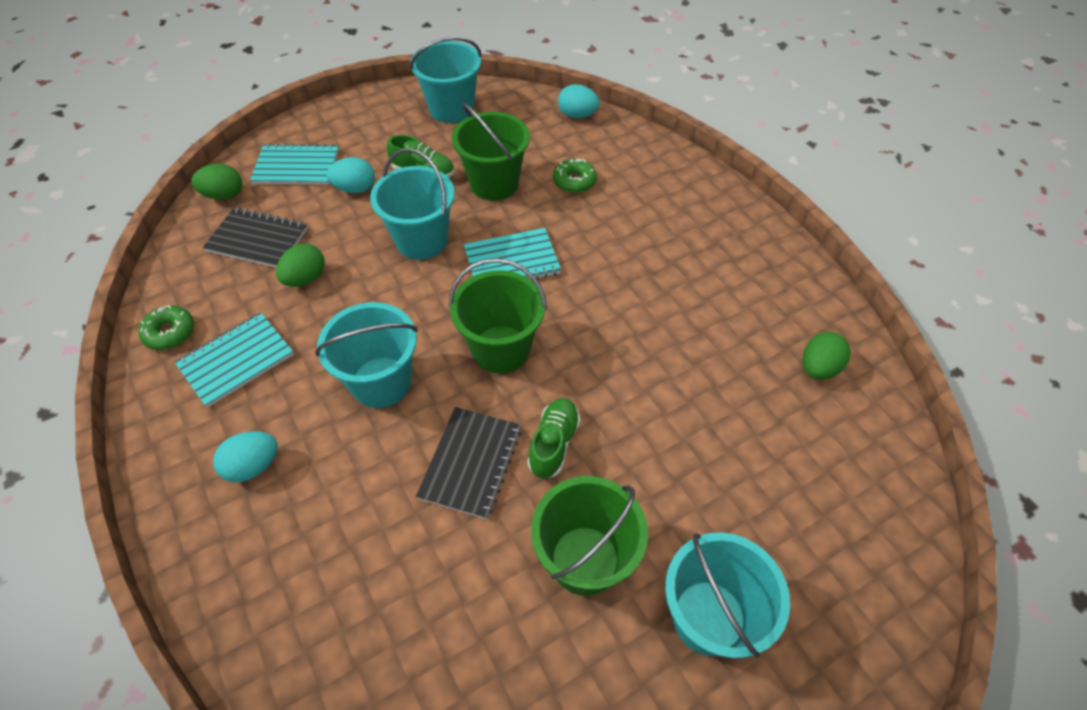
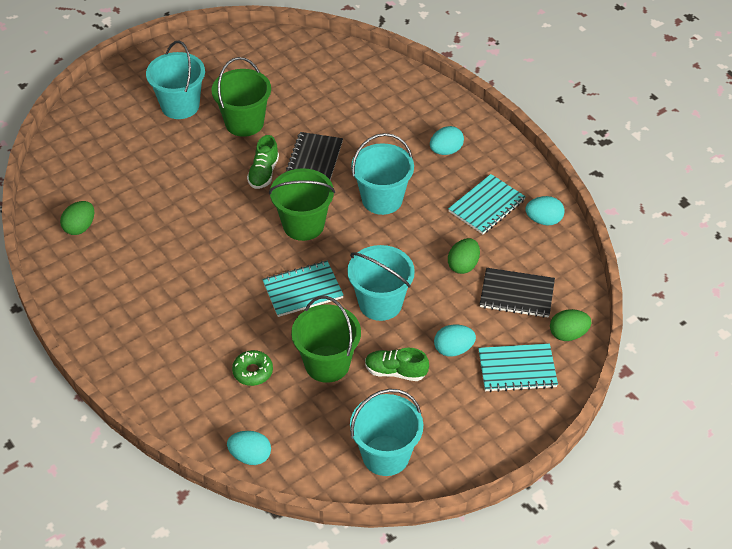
camera: 175 degrees right, 5 degrees down
green donut [138,305,194,350] -> turquoise egg [526,196,565,225]

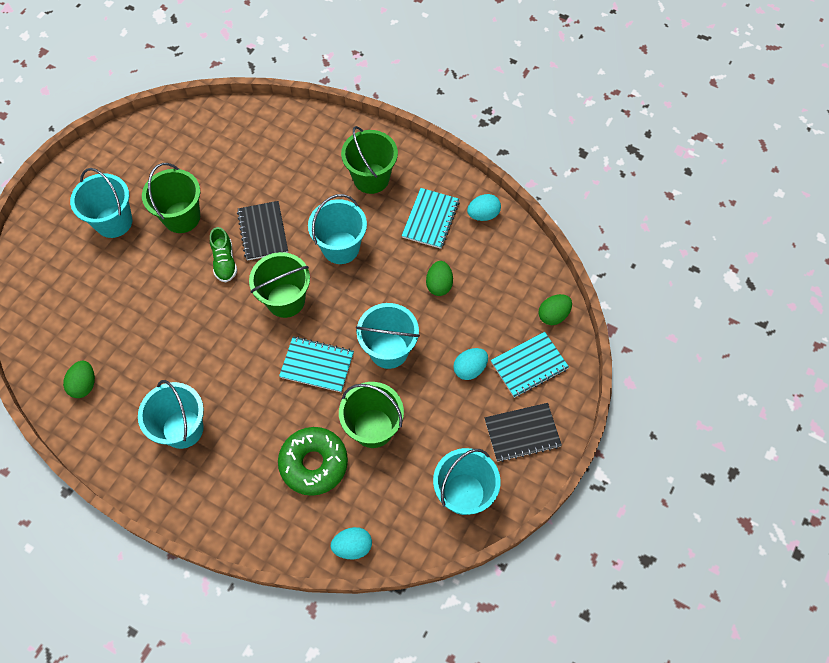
camera: 25 degrees left, 15 degrees up
green donut [232,350,273,386] -> green donut [278,427,348,496], size x1.83
turquoise notebook [262,261,344,317] -> turquoise notebook turned 60 degrees clockwise [279,337,354,392]
green shoe [365,348,429,381] -> none
turquoise egg [430,126,464,155] -> green bucket [341,126,398,194]
black notebook [480,268,555,318] -> black notebook moved to [485,403,562,462]
none -> turquoise bucket [138,380,204,449]

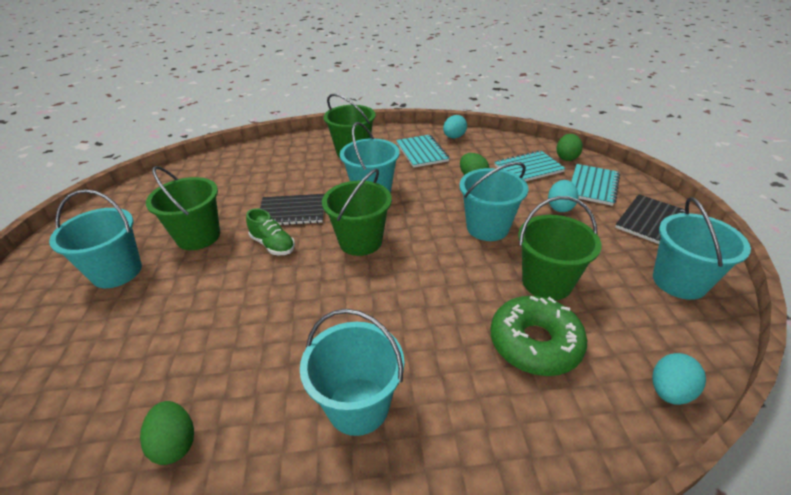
camera: 35 degrees left, 25 degrees down
black notebook [237,201,288,261] -> black notebook turned 45 degrees counterclockwise [260,194,324,225]
turquoise notebook [279,337,354,392] -> turquoise notebook moved to [494,150,566,181]

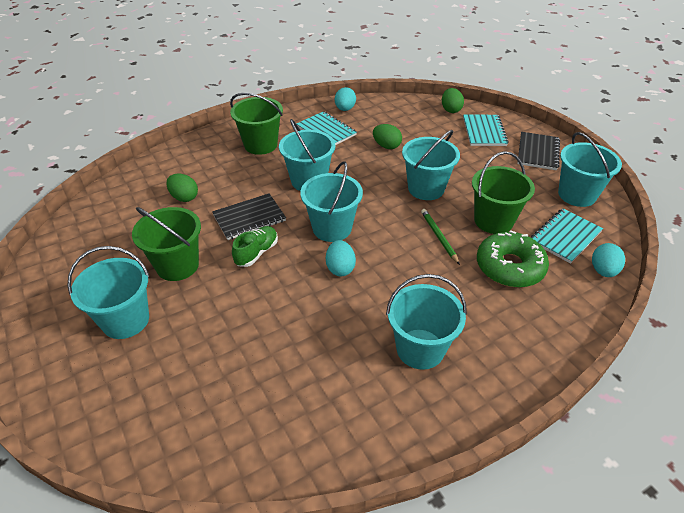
camera: 25 degrees left, 5 degrees up
green egg [140,401,194,465] -> green egg moved to [166,173,198,202]
green shoe [246,208,295,255] -> green shoe turned 75 degrees counterclockwise [232,226,278,267]
green bucket [322,169,392,256] -> turquoise bucket [300,161,363,242]
turquoise notebook [494,150,566,181] -> turquoise notebook moved to [531,208,603,264]
turquoise egg [548,180,578,212] -> turquoise egg moved to [326,240,356,276]
none -> green pencil [421,209,460,265]

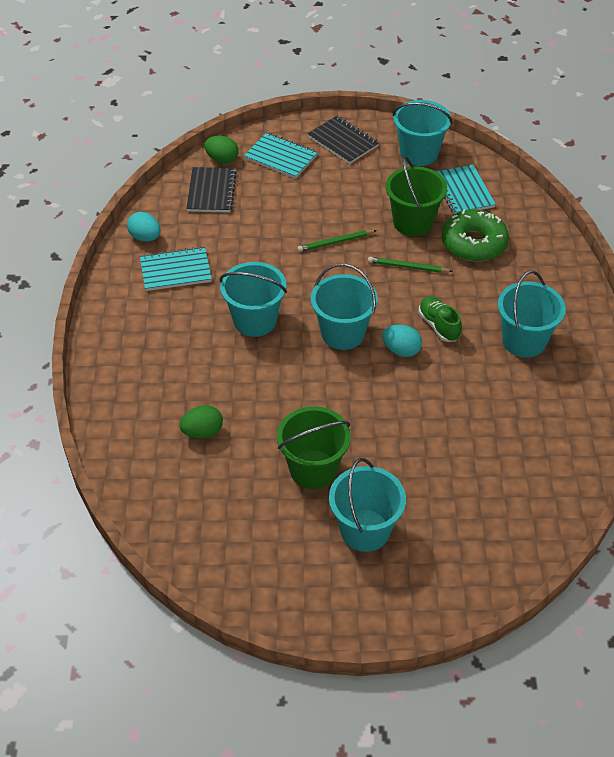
camera: 60 degrees left, 5 degrees up
black notebook [212,193,286,240] -> black notebook moved to [186,167,237,213]
green bucket [230,93,283,155] -> none
green shoe [232,226,278,267] -> green shoe moved to [418,297,462,342]
green egg [373,124,402,149] -> none
turquoise bucket [402,130,460,200] -> green pencil [297,230,377,252]
turquoise egg [592,243,625,277] -> none

